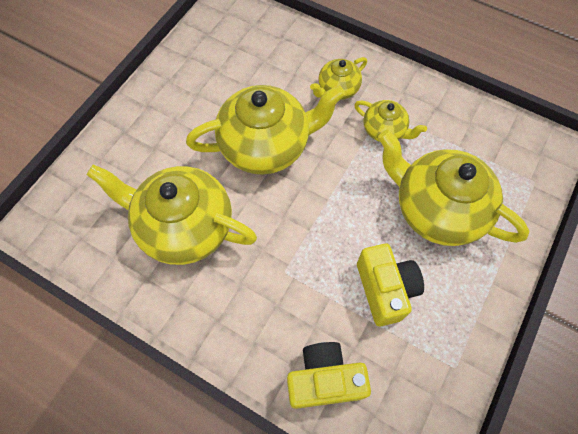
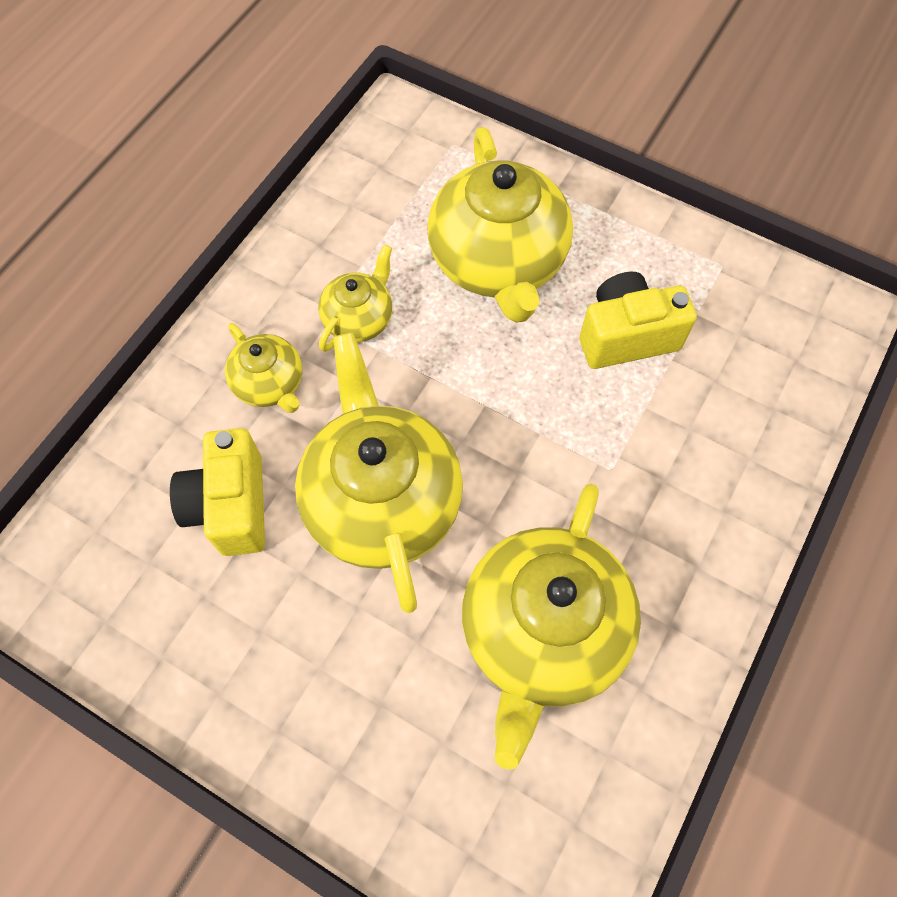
camera: 90 degrees left, 0 degrees up
yellow camera [287,342,371,409] -> yellow camera moved to [170,428,265,556]
yellow teapot [378,130,530,246] -> yellow teapot turned 45 degrees counterclockwise [427,127,573,323]

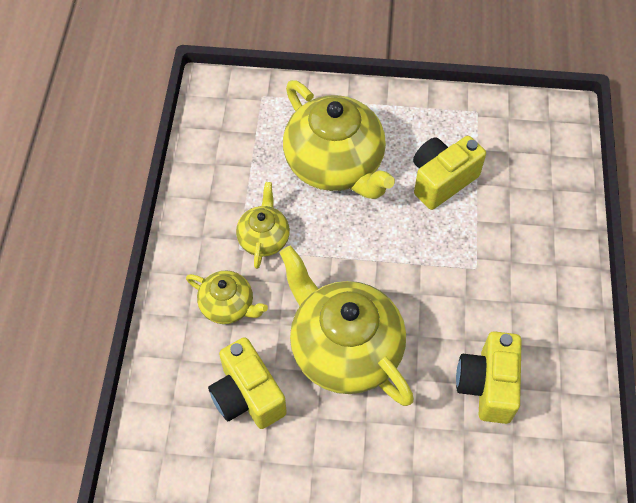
camera: 25 degrees left, 5 degrees down
yellow teapot [462,484,641,770] -> yellow camera [456,331,522,424]

